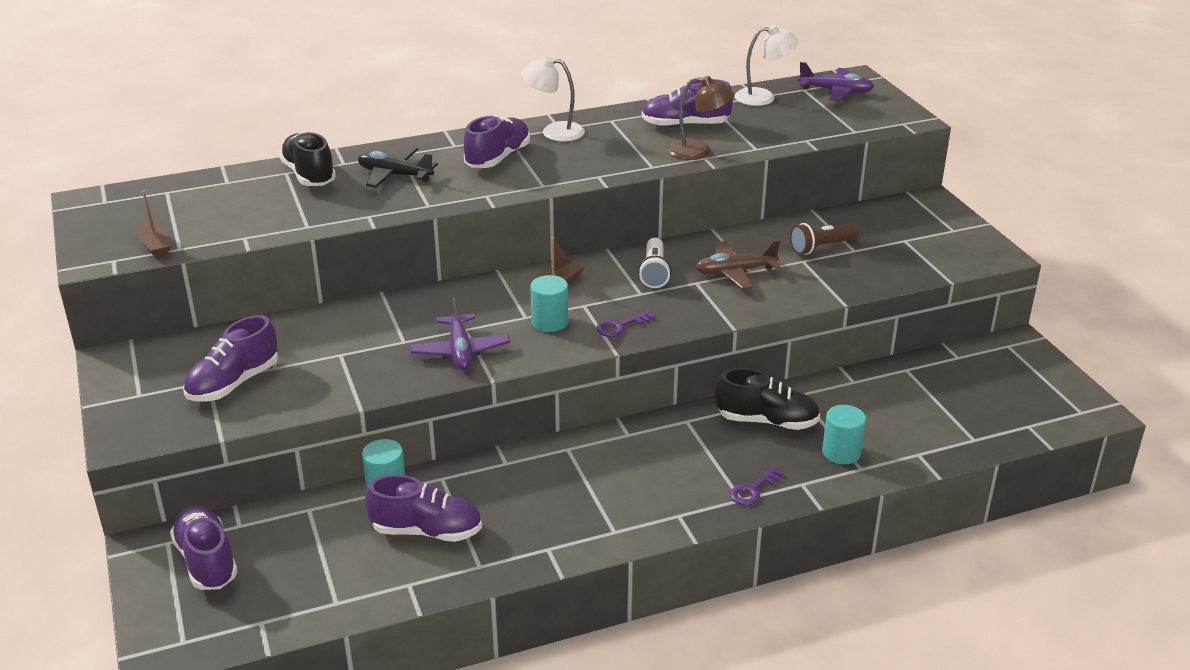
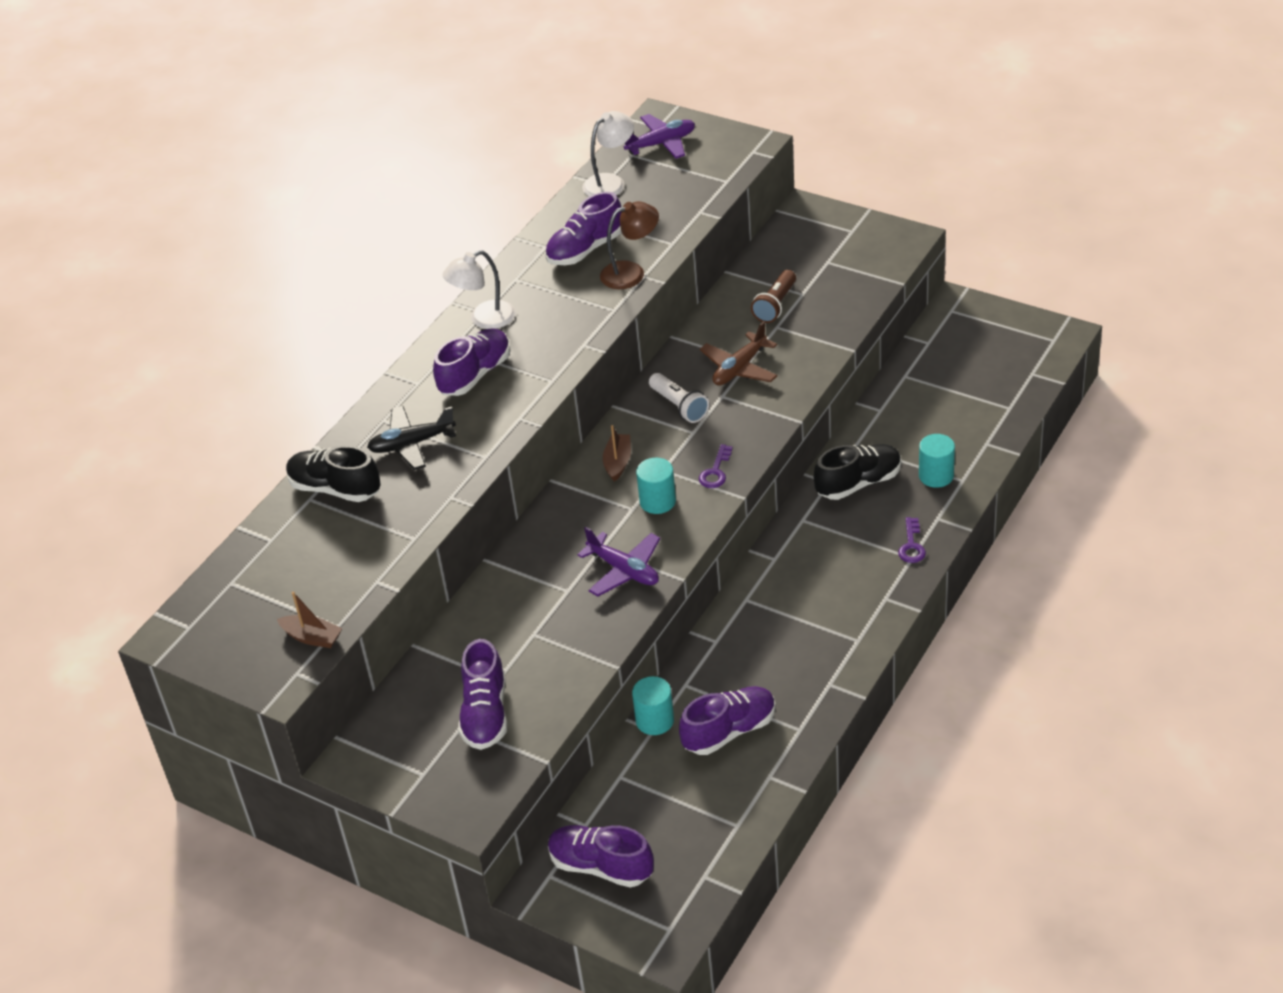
camera: 35 degrees left, 10 degrees up
purple shoe [464,115,530,168] -> purple shoe turned 45 degrees clockwise [433,328,511,396]

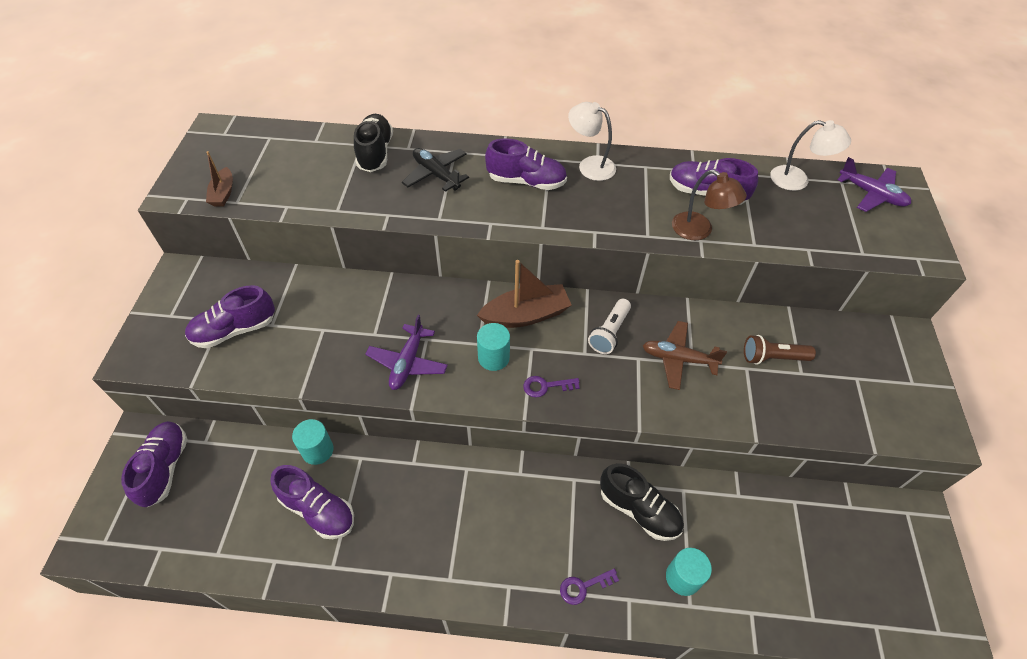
camera: 60 degrees right, 10 degrees up
brown boat [603,425,631,482] -> brown boat [477,260,571,328], size x1.77

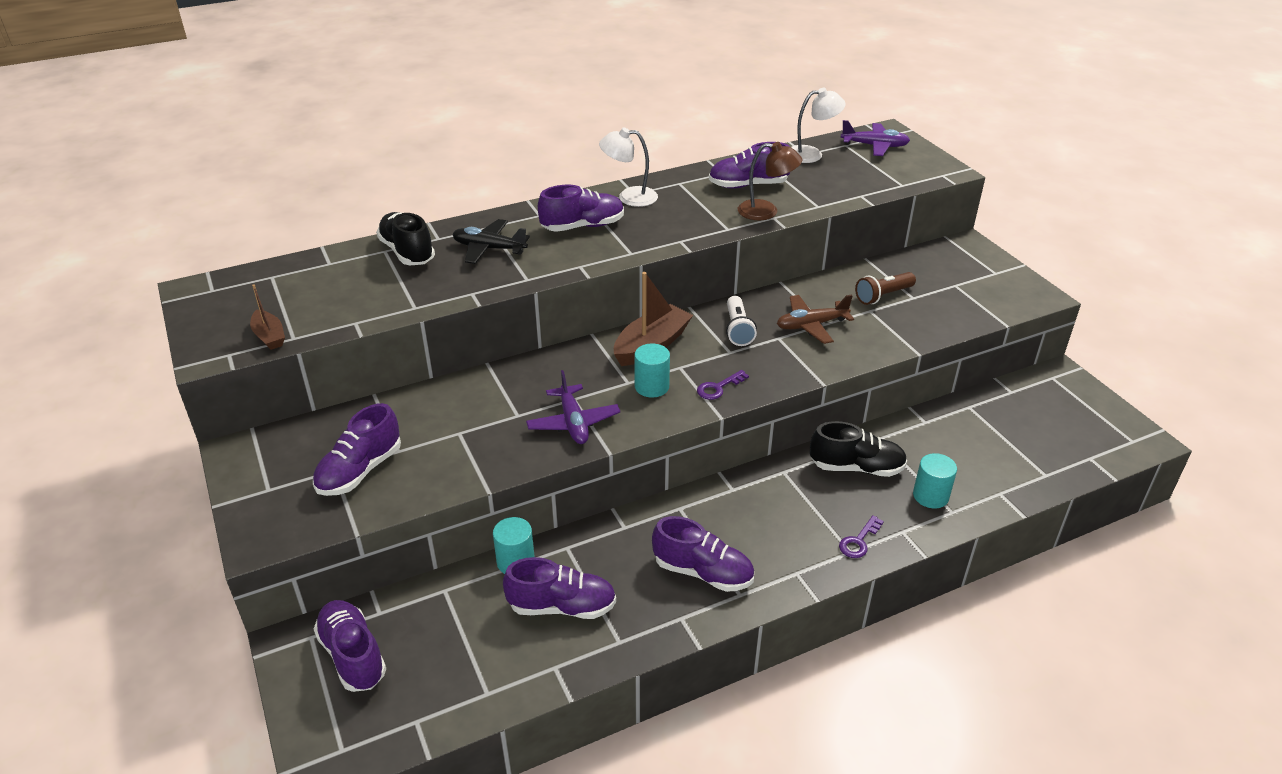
camera: 30 degrees left, 15 degrees down
none -> purple shoe [652,516,754,592]

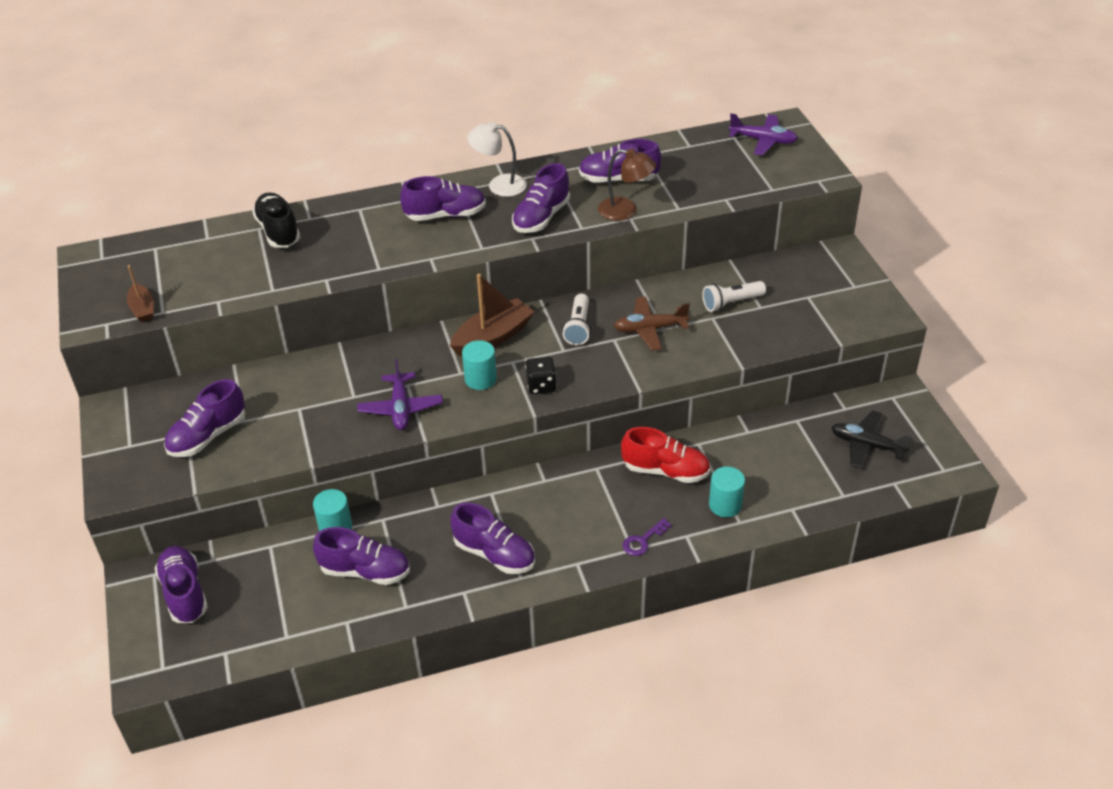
camera: 10 degrees right, 5 degrees up
black plane [452,219,530,264] -> black plane moved to [831,411,912,469]
purple key [697,370,749,400] -> black dice [525,357,557,394]
white lamp [791,88,846,163] -> none
black shoe [810,421,907,477] -> red shoe [621,427,710,483]
brown flashlight [855,272,916,305] -> white flashlight [702,281,766,312]
none -> purple shoe [512,163,570,233]

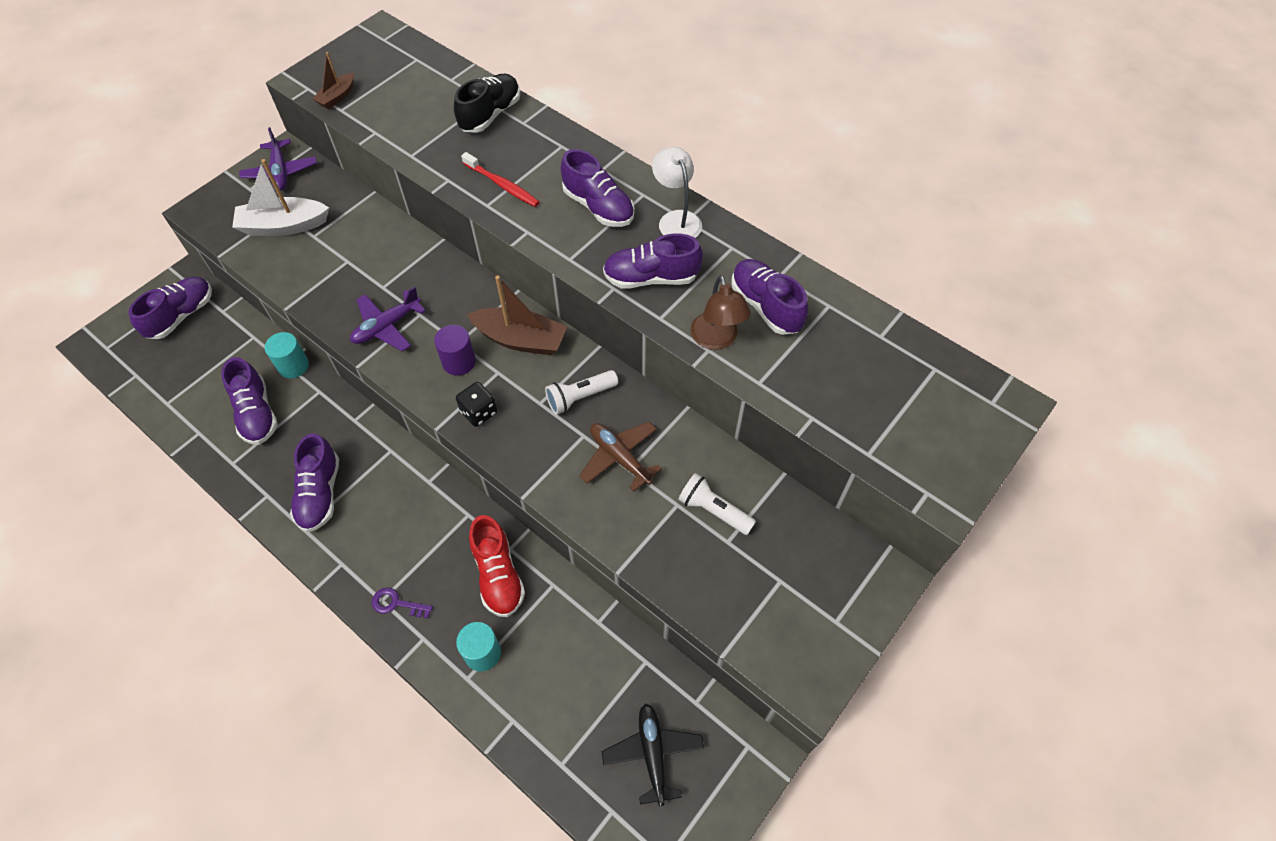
camera: 55 degrees right, 15 degrees up
purple shoe [164,379,245,457] -> white boat [232,159,329,236]
turquoise cylinder [462,340,497,390] -> purple cylinder [434,325,476,376]
purple plane [729,113,798,155] -> purple plane moved to [239,127,317,190]
none -> red toothbrush [461,152,540,207]

